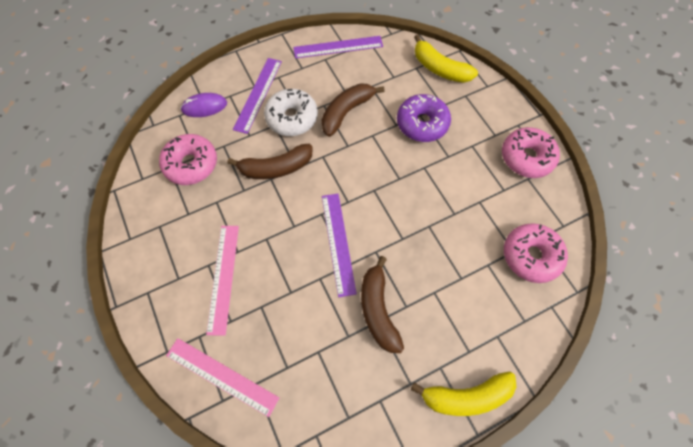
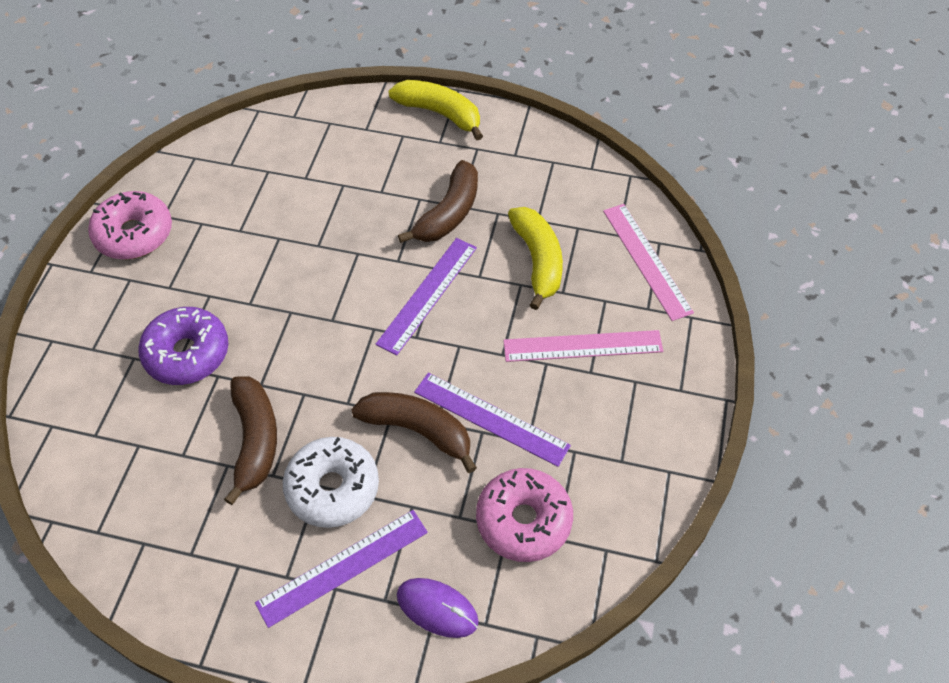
camera: 140 degrees left, 10 degrees down
pink ruler [206,226,239,336] -> pink ruler turned 45 degrees clockwise [503,330,663,362]
purple ruler [293,36,383,59] -> purple ruler moved to [414,373,571,467]
brown banana [322,83,385,137] -> brown banana turned 90 degrees counterclockwise [224,376,277,505]
yellow banana [414,35,478,83] -> yellow banana moved to [508,207,563,310]
pink donut [504,224,568,283] -> none

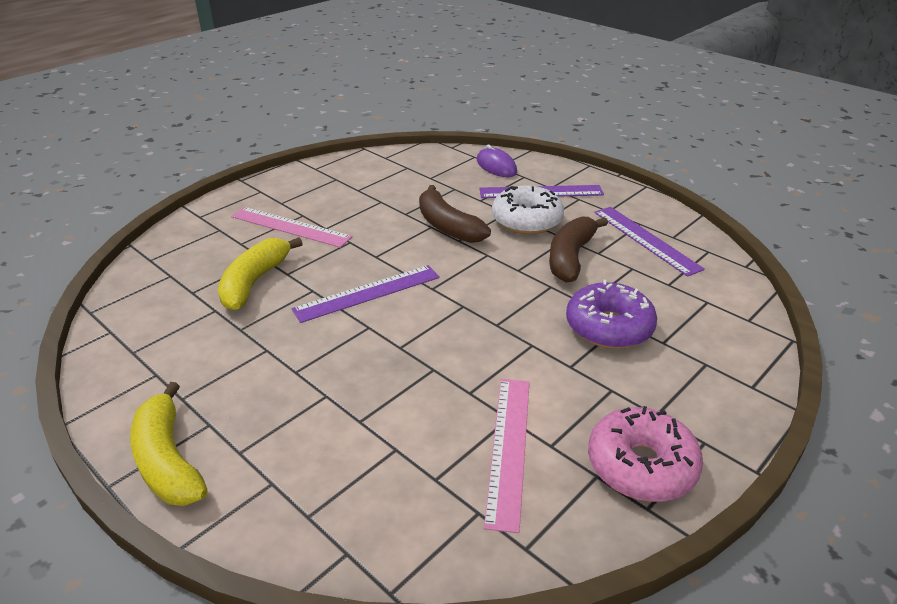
camera: 150 degrees left, 20 degrees down
brown banana [398,160,478,243] -> none
purple ruler [414,373,571,467] -> purple ruler moved to [594,207,705,277]
pink donut [476,468,573,562] -> none
pink ruler [603,204,694,321] -> pink ruler moved to [484,379,530,533]

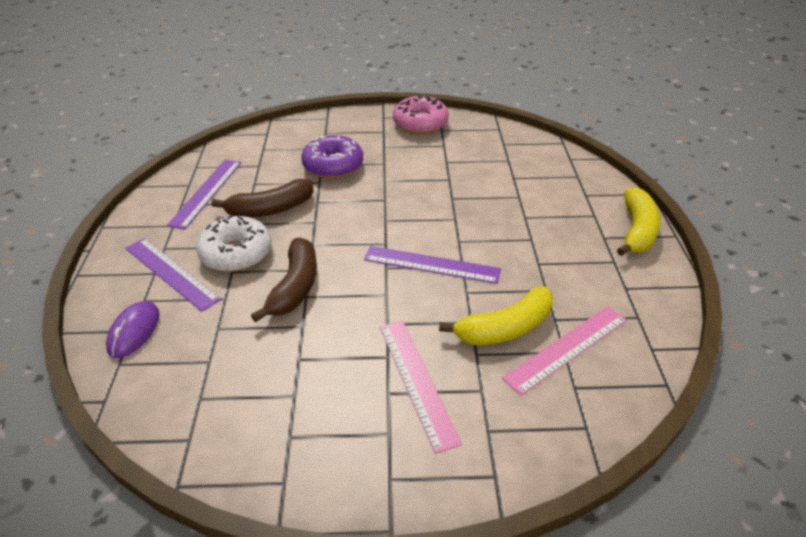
camera: 135 degrees left, 5 degrees up
pink ruler [484,379,530,533] -> pink ruler moved to [502,306,627,396]

